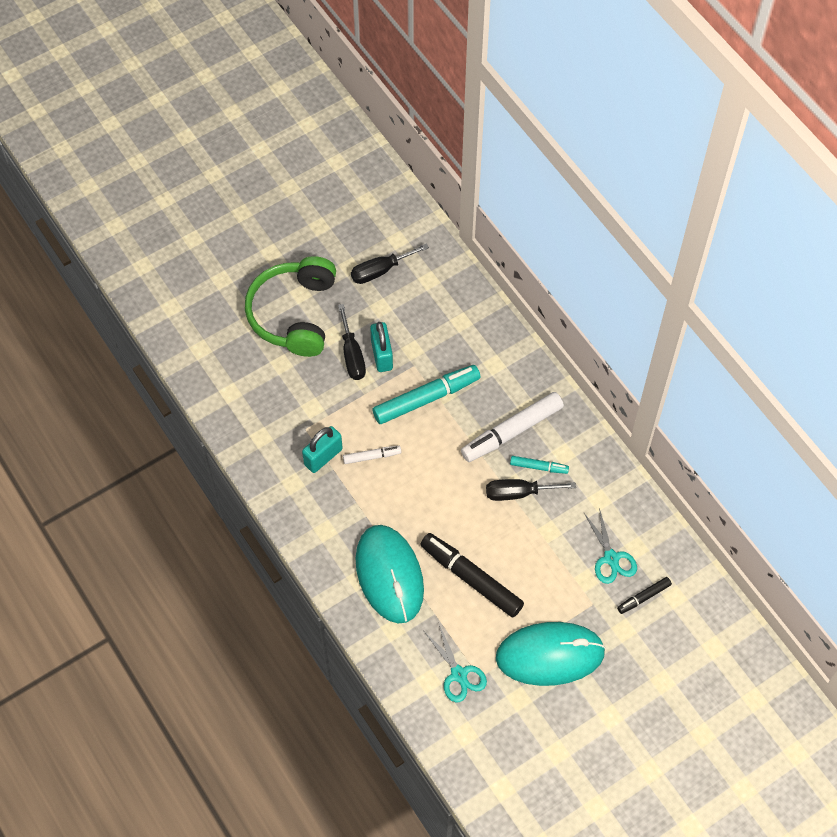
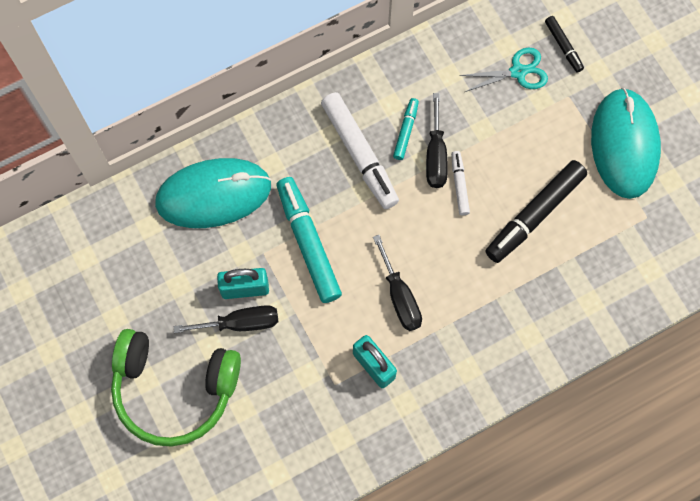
camera: 85 degrees left, 10 degrees up
white marker [343,446,401,464] -> white marker moved to [451,151,470,215]
black screwdriver [351,243,429,284] -> black screwdriver moved to [373,235,422,331]
turquoise mouse [355,525,424,623] -> turquoise mouse moved to [155,158,271,228]
turquoise scissors [424,622,487,702] -> none

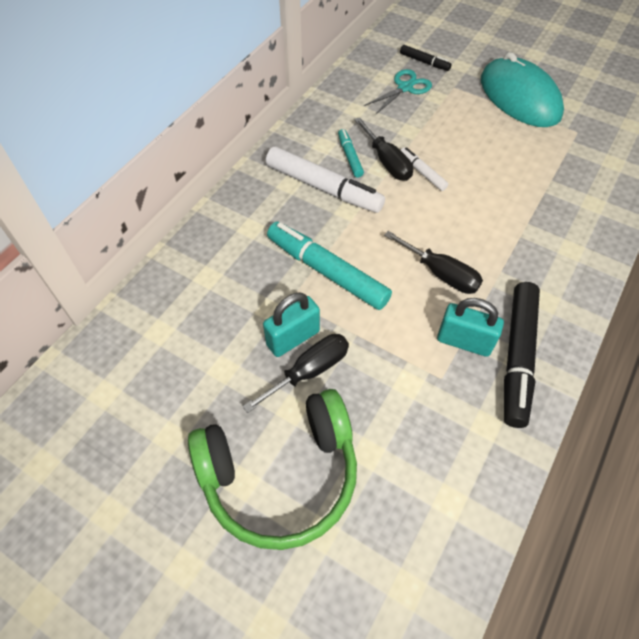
camera: 30 degrees left, 15 degrees down
turquoise mouse [155,158,271,228] -> none
black marker [485,160,587,263] -> black marker moved to [504,282,540,428]

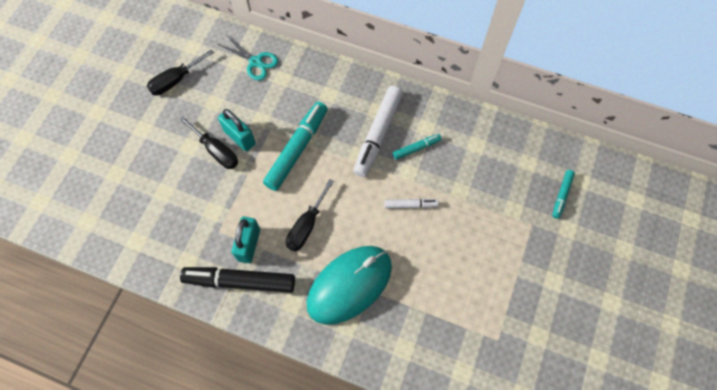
camera: 80 degrees right, 10 degrees up
green headphones [188,389,357,550] -> none
black screwdriver [354,117,413,181] -> black screwdriver moved to [147,49,214,96]
turquoise scissors [364,69,432,114] -> turquoise scissors moved to [218,36,278,80]
black marker [400,45,452,71] -> turquoise marker [552,170,575,219]
white marker [401,147,448,191] -> white marker turned 45 degrees clockwise [384,198,439,208]
turquoise mouse [481,52,564,127] -> turquoise mouse moved to [307,246,392,325]

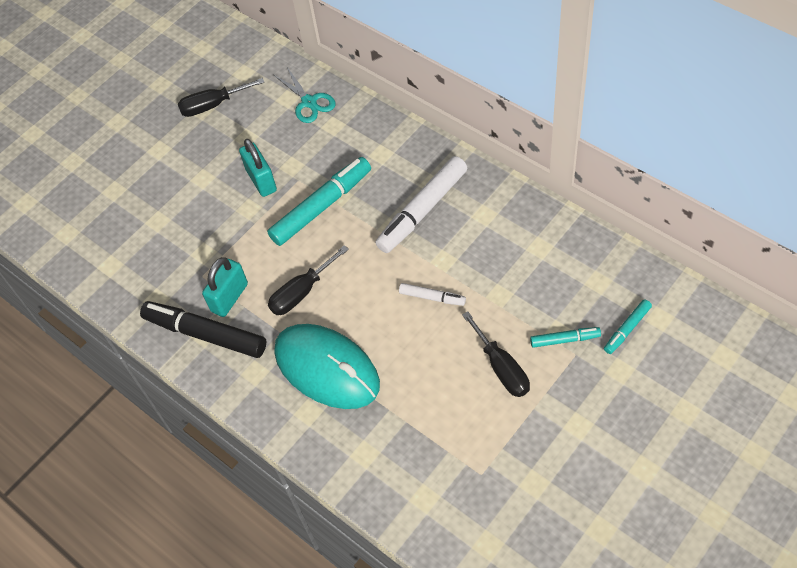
camera: 25 degrees right, 10 degrees down
black screwdriver [179,116,238,169] -> black screwdriver moved to [462,311,530,397]
turquoise mouse [307,246,392,325] -> turquoise mouse turned 60 degrees clockwise [274,324,380,409]
turquoise marker [393,134,442,160] -> turquoise marker moved to [530,327,601,348]

